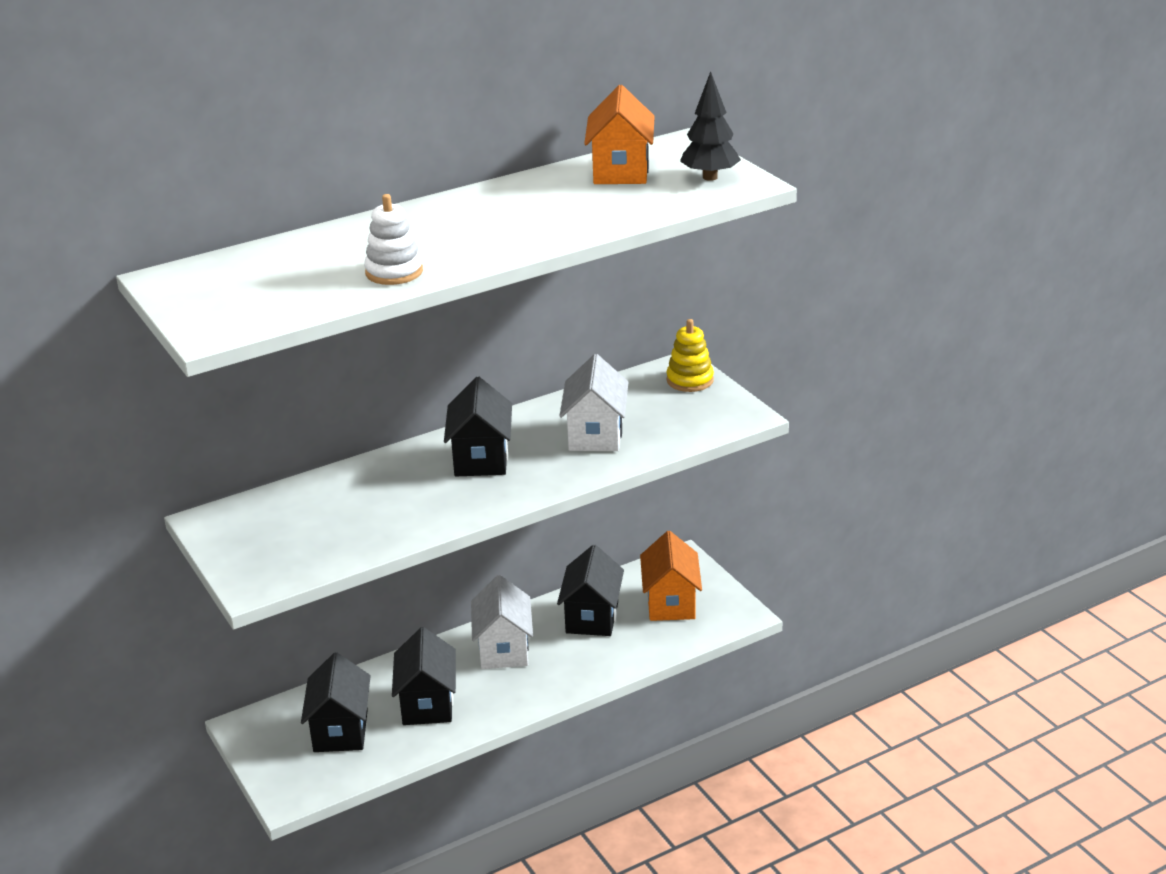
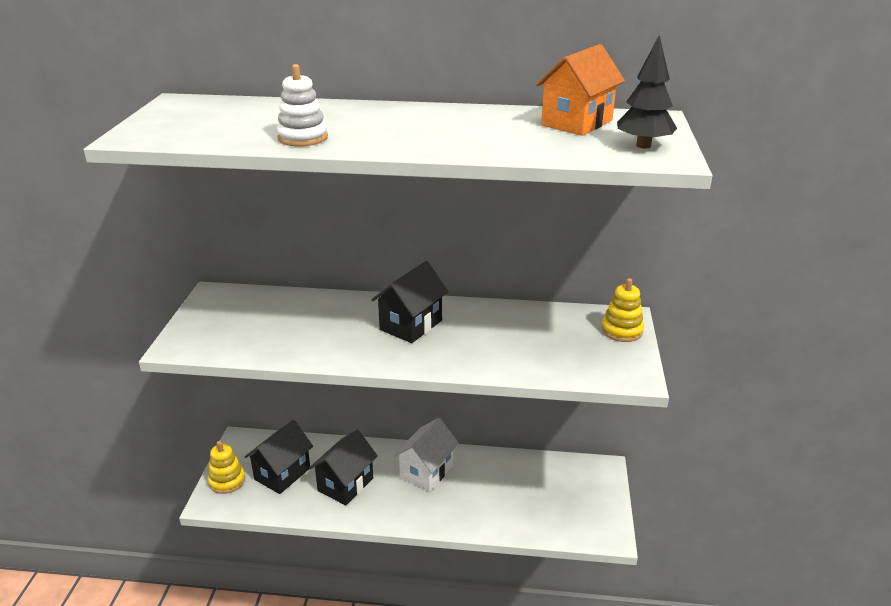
camera: 35 degrees right, 0 degrees up
black house [557,545,624,636] -> none
white house [559,354,628,451] -> none
orange house [640,531,702,621] -> none
none -> yellow stacking toy [208,441,245,494]

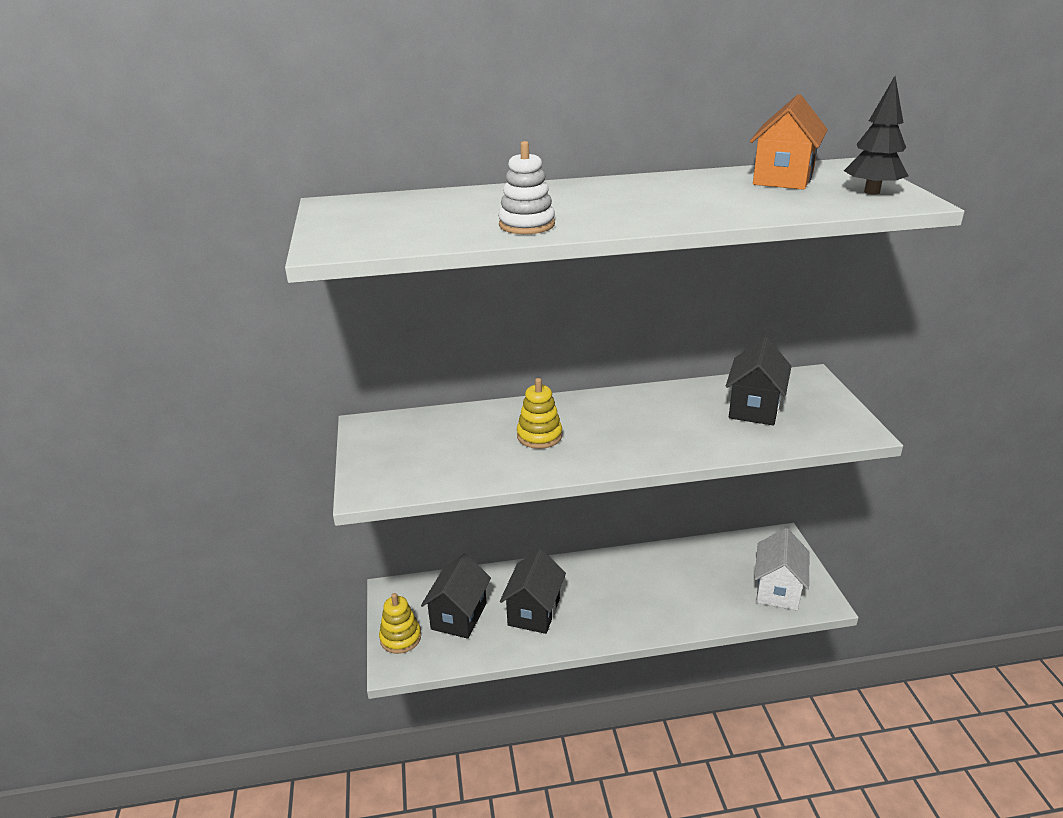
camera: 15 degrees left, 0 degrees up
black house [372,261,449,343] -> black house moved to [726,337,792,426]
white house [393,418,459,492] -> white house moved to [754,528,810,610]
yellow stacking toy [601,278,644,342] -> yellow stacking toy moved to [517,378,562,449]

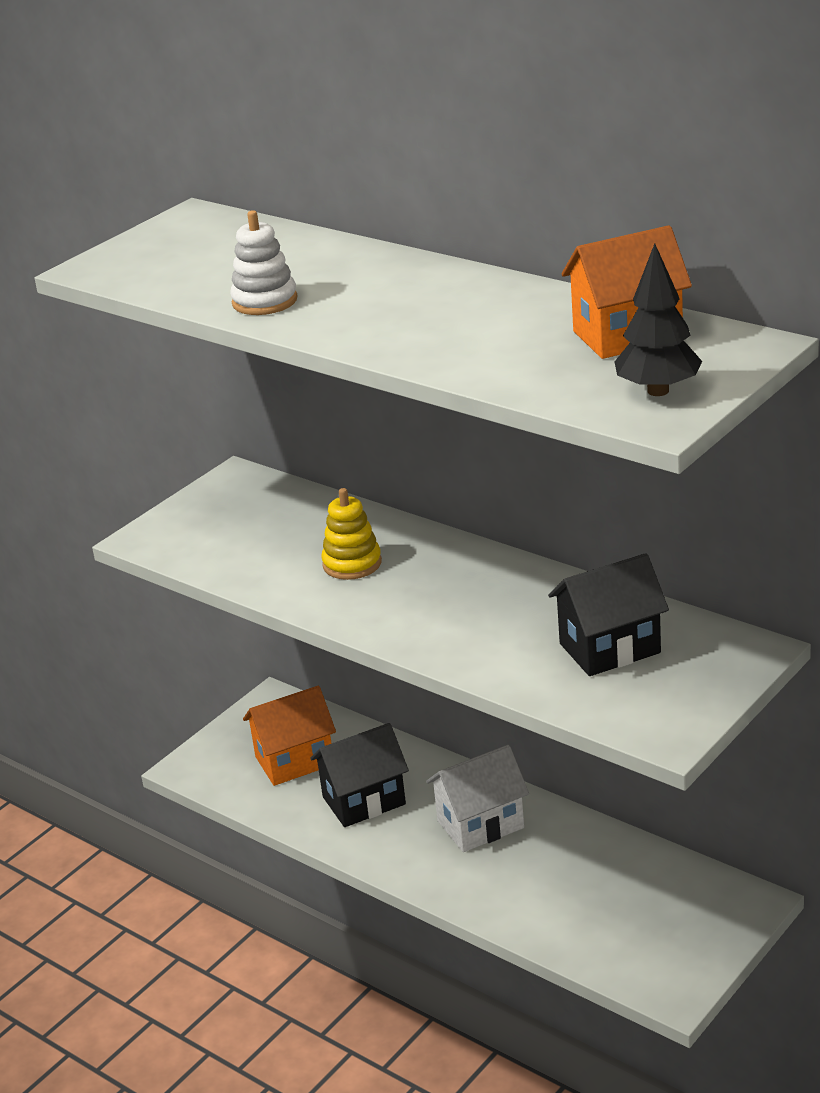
camera: 50 degrees right, 0 degrees up
yellow stacking toy [379,593,421,654] -> none
black house [421,553,491,639] -> orange house [243,686,336,786]
white house [754,528,810,610] -> white house moved to [426,745,529,852]

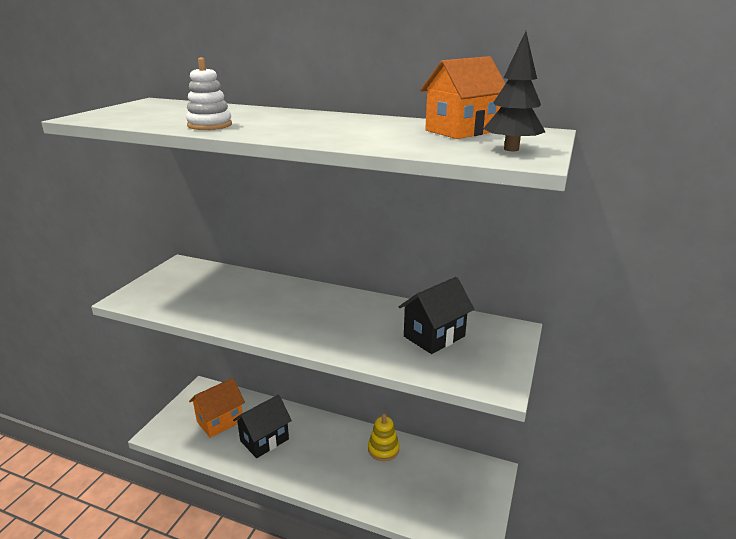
camera: 20 degrees left, 5 degrees down
yellow stacking toy [321,488,382,580] -> yellow stacking toy moved to [368,414,399,461]
white house [426,745,529,852] -> none

